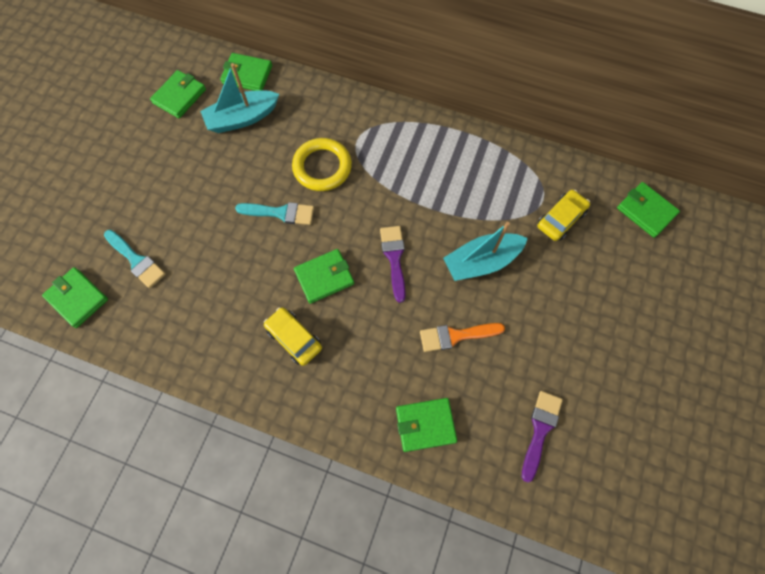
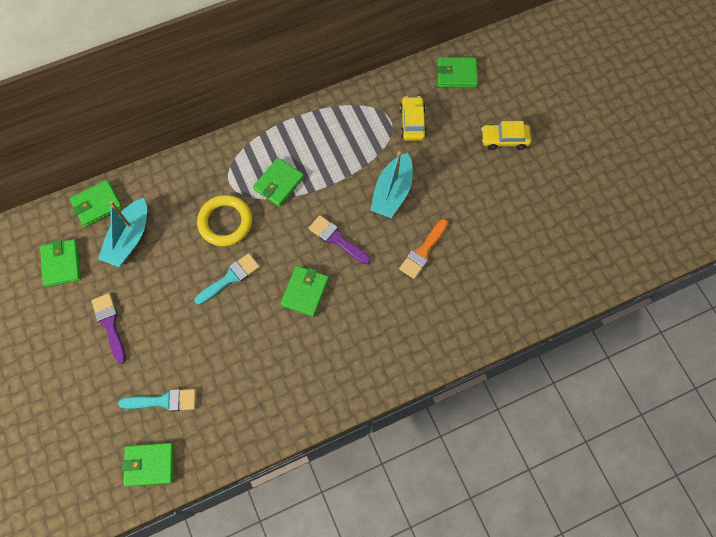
camera: 45 degrees left, 0 degrees up
yellow car [264,307,322,366] -> yellow car moved to [482,121,531,150]
green wallet [396,398,457,452] -> green wallet moved to [253,158,304,207]
purple brush [522,391,563,482] -> purple brush moved to [91,293,126,364]

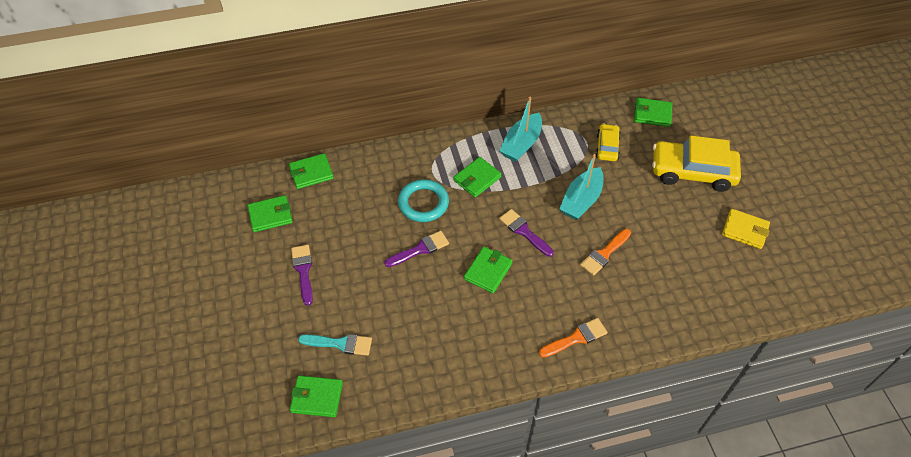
camera: 10 degrees right, 15 degrees down
green wallet [40,239,81,287] -> green wallet turned 75 degrees clockwise [248,195,293,232]
turquoise boat [98,198,147,267] -> turquoise boat moved to [499,97,542,162]
turquoise brush [194,253,260,305] -> purple brush [384,231,449,267]
yellow ring [197,195,252,246] -> turquoise ring [398,179,449,222]
yellow car [482,121,531,150] -> yellow car [652,135,741,192], size x1.87
none -> orange brush [539,318,608,358]
none -> yellow wallet [722,209,770,249]

